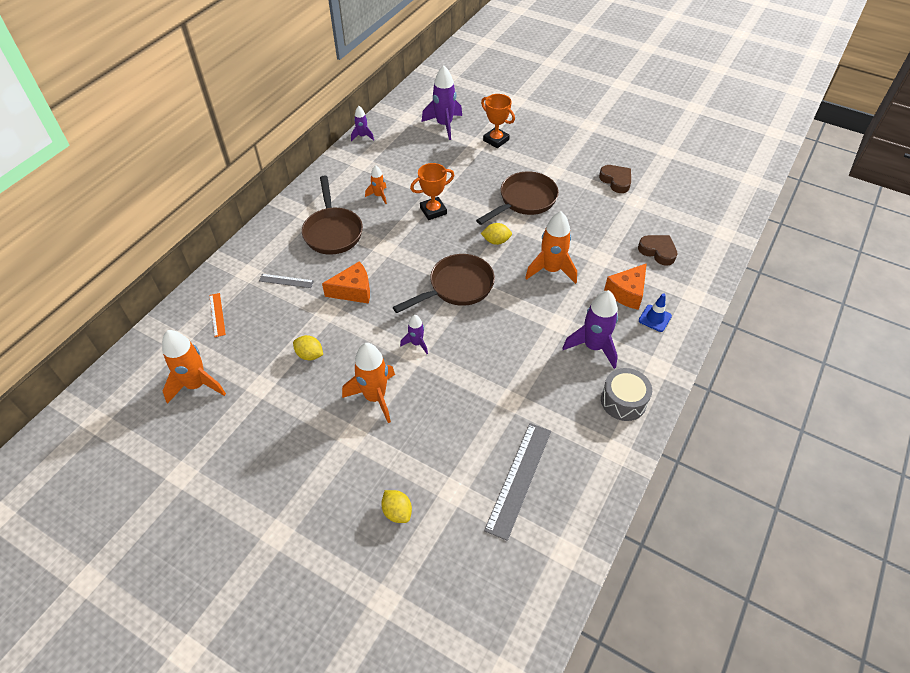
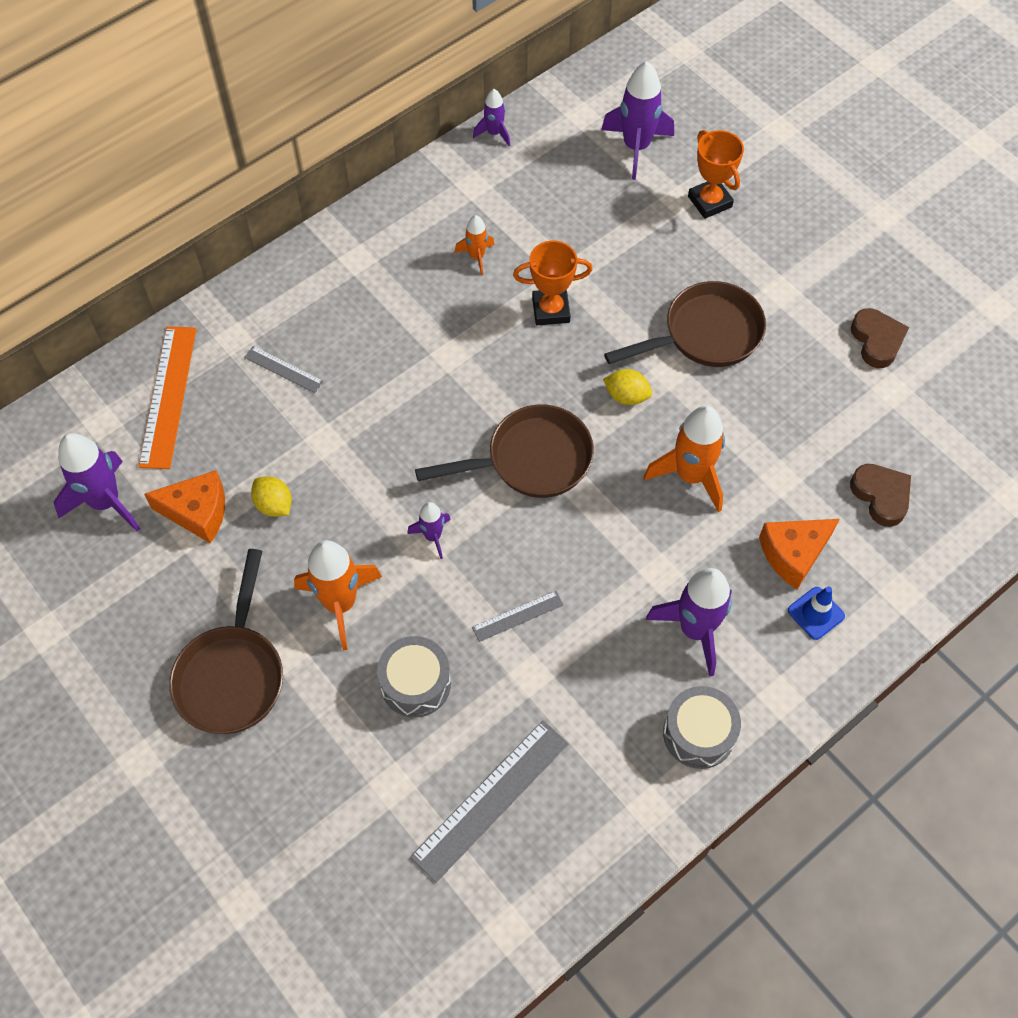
camera: 20 degrees right, 10 degrees up
orange rocket [162,330,226,404] -> purple rocket [54,433,140,531]
orange ruler [209,293,226,337] -> orange ruler [138,326,197,469], size x1.93
brown pan [302,175,363,255] -> brown pan moved to [169,549,283,734]
orange cheese [322,261,370,304] -> orange cheese moved to [144,470,225,543]
yellow lemon [381,490,412,523] -> none
none -> grey drum [377,636,451,718]
none -> grey ruler [472,591,564,642]

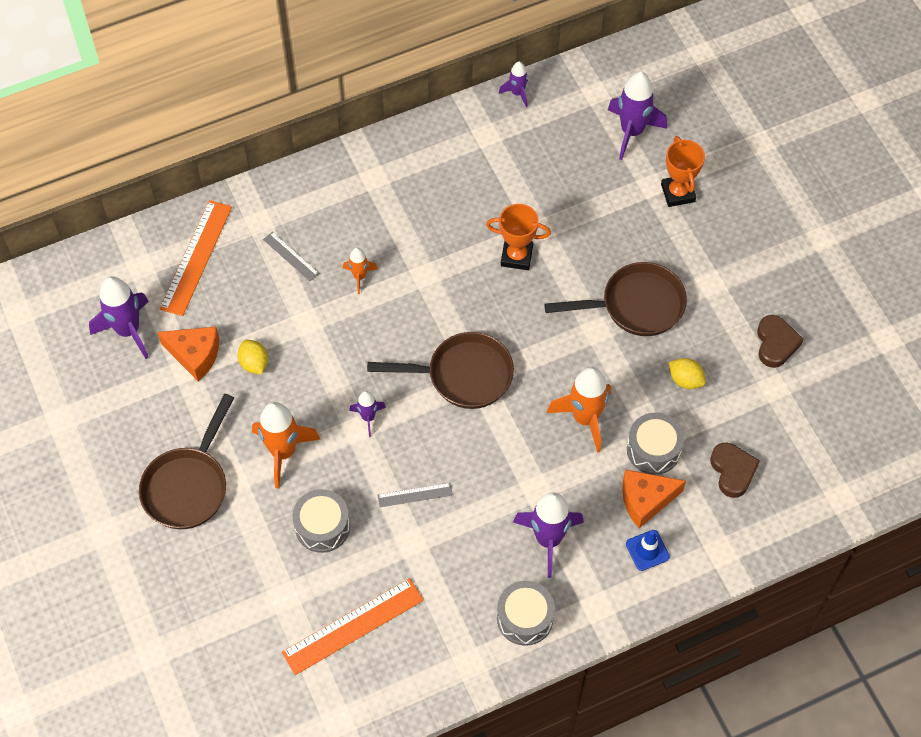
camera: 15 degrees right, 0 degrees up
grey ruler [410,721,569,883] -> orange ruler [282,578,424,675]
orange rocket [455,215,495,276] -> orange rocket moved to [343,248,378,294]
yellow lemon [603,369,652,405] -> yellow lemon moved to [669,358,706,389]
none -> grey drum [627,412,684,475]

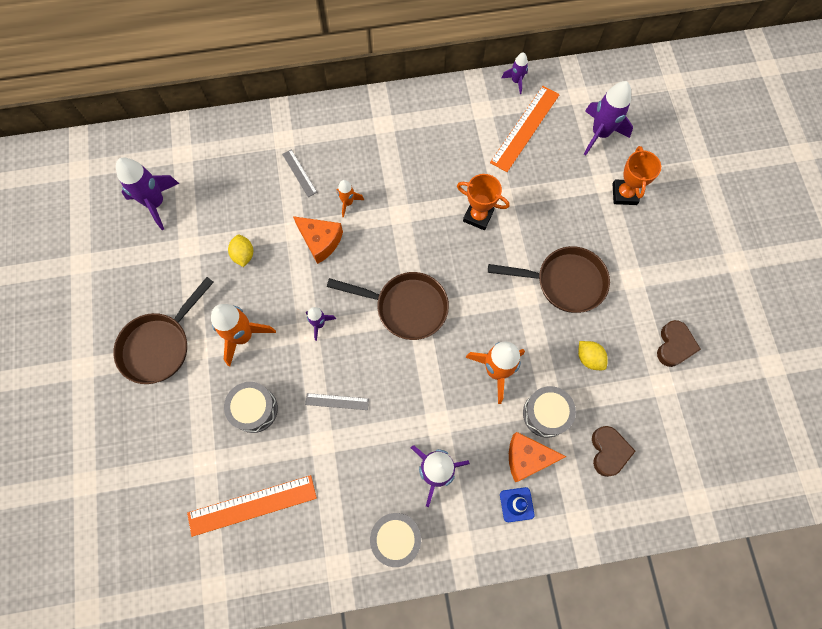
camera: 15 degrees right, 10 degrees up
orange cheese [157,327,219,382] -> orange cheese moved to [293,216,343,264]
orange ruler [159,200,232,316] -> orange ruler moved to [490,86,560,172]

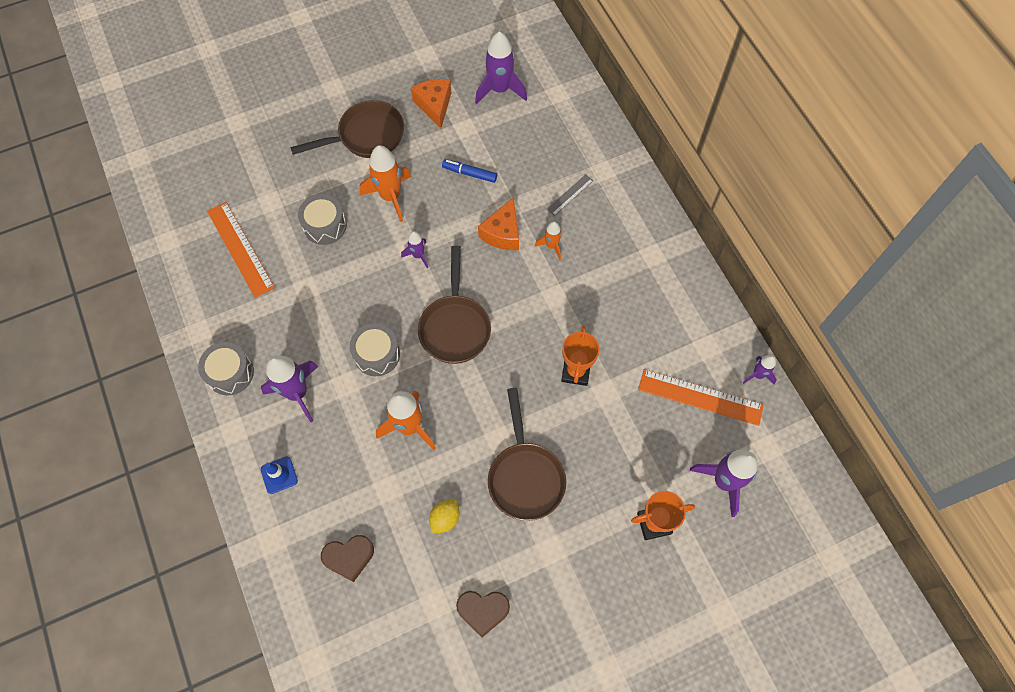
camera: 75 degrees right, 5 degrees down
brown pan [113,277,214,384] -> brown pan turned 135 degrees clockwise [290,100,404,158]
yellow lemon [228,235,253,267] -> blue marker [442,159,497,183]
grey ruler [305,393,369,410] -> none
orange cheese [509,432,567,482] -> orange cheese moved to [411,79,451,129]
grey drum [523,386,576,438] -> grey drum moved to [350,323,400,376]

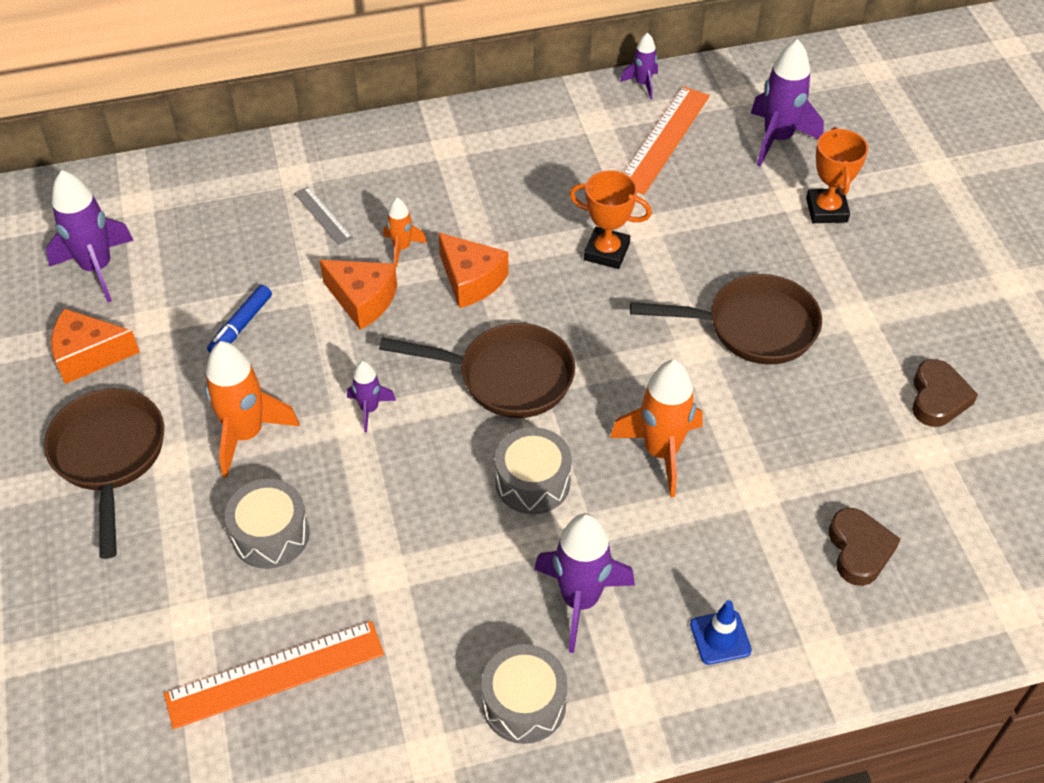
camera: 80 degrees left, 15 degrees down
yellow lemon [429,499,460,533] -> none
none -> orange cheese [438,232,509,308]

